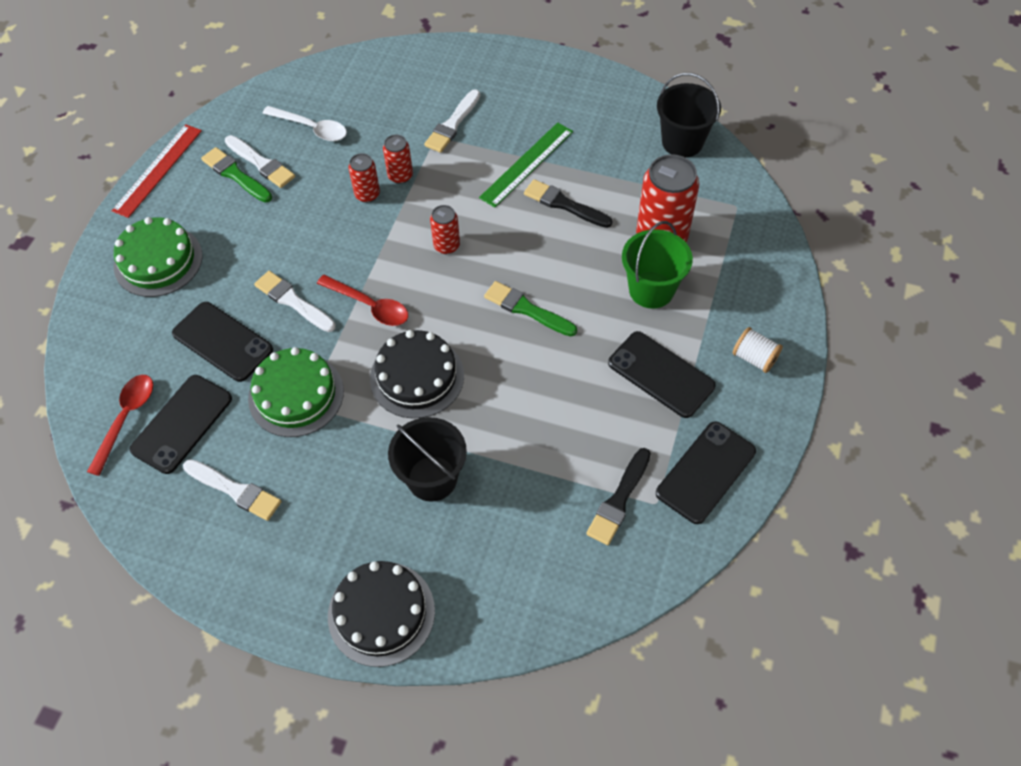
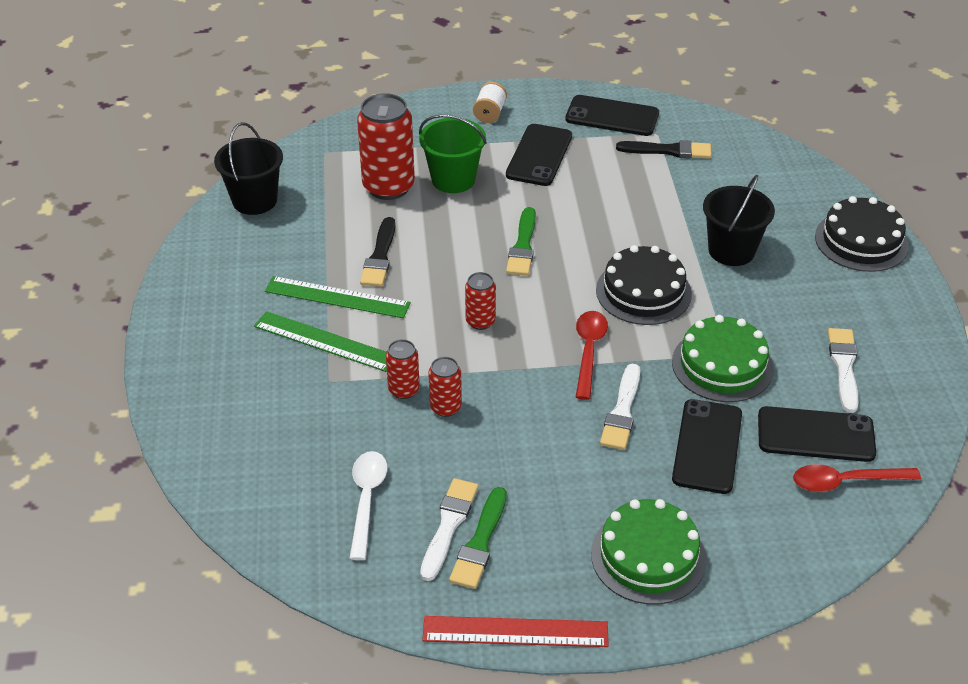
camera: 115 degrees left, 15 degrees down
white brush [424,89,480,153] -> none
none -> green ruler [254,311,387,372]

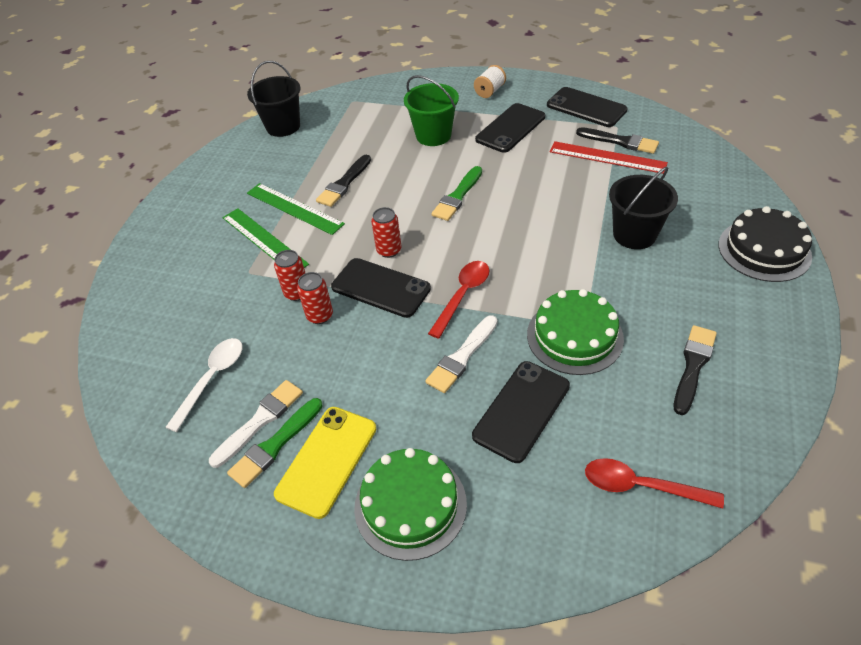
camera: 25 degrees right, 5 degrees up
red can [357,93,415,200] -> none
red ruler [422,616,609,647] -> red ruler moved to [549,141,668,174]
black cake [596,245,692,325] -> none
black phone [758,406,876,462] -> black phone moved to [331,258,431,318]
white brush [828,328,859,413] -> black brush [674,325,717,415]
none -> yellow phone [274,407,376,519]

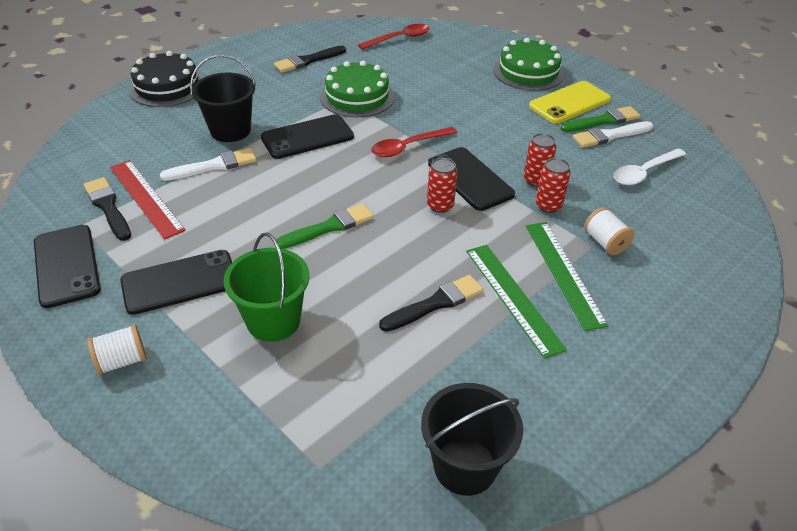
camera: 155 degrees left, 5 degrees down
white brush [426,315,498,393] -> white brush moved to [160,148,257,181]
black phone [472,361,570,463] -> black phone moved to [261,114,354,159]
red spoon [585,458,724,509] -> red spoon turned 75 degrees counterclockwise [358,24,430,49]
none -> white spool [584,207,635,255]

